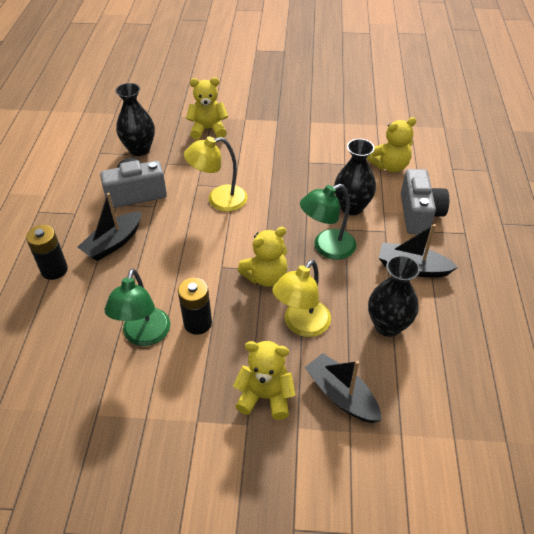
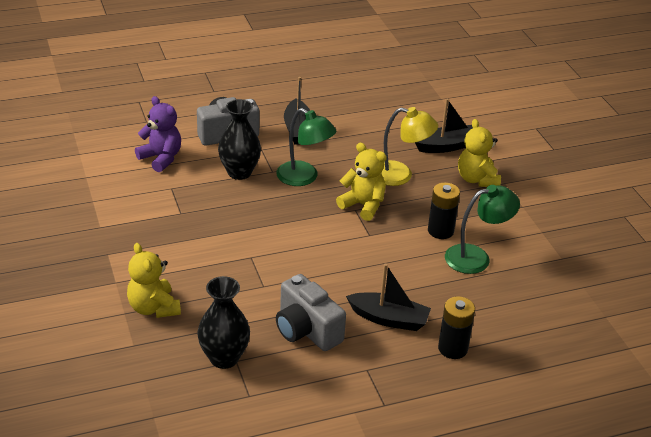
camera: 115 degrees left, 10 degrees down
yellow lamp [184,136,247,212] -> none
black boat [305,353,382,423] -> black boat turned 135 degrees counterclockwise [415,99,473,153]
yellow teddy bear [367,117,416,173] -> purple teddy bear [135,96,181,172]
black vase [368,255,420,337] -> none

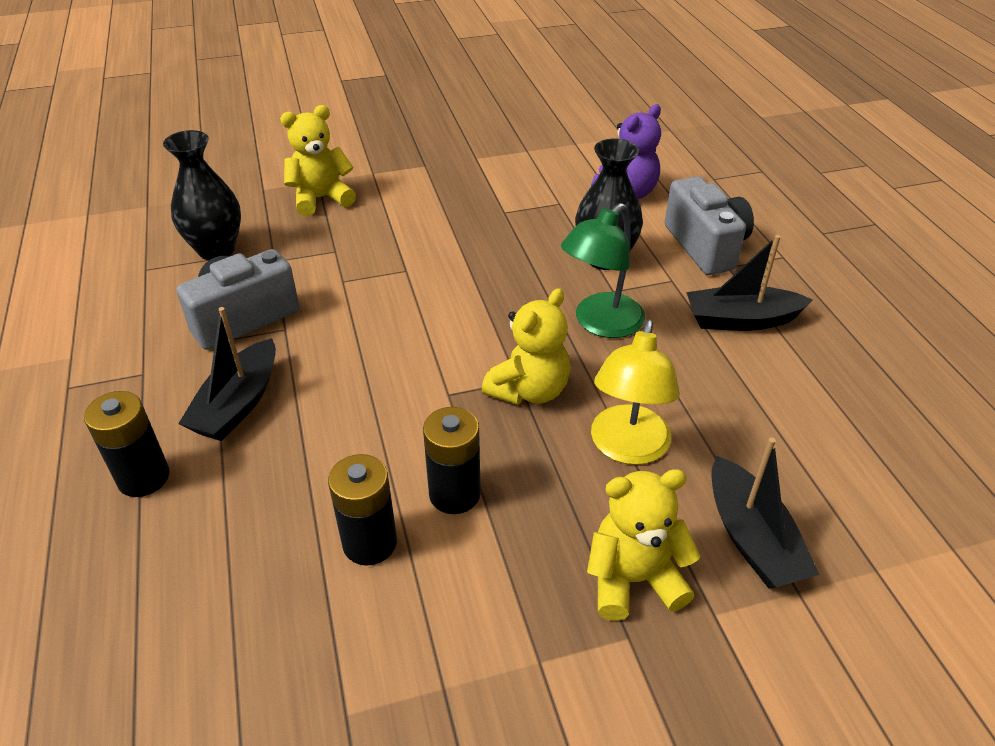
camera: 95 degrees right, 5 degrees up
green lamp [445,185,520,274] -> black battery [328,454,397,566]

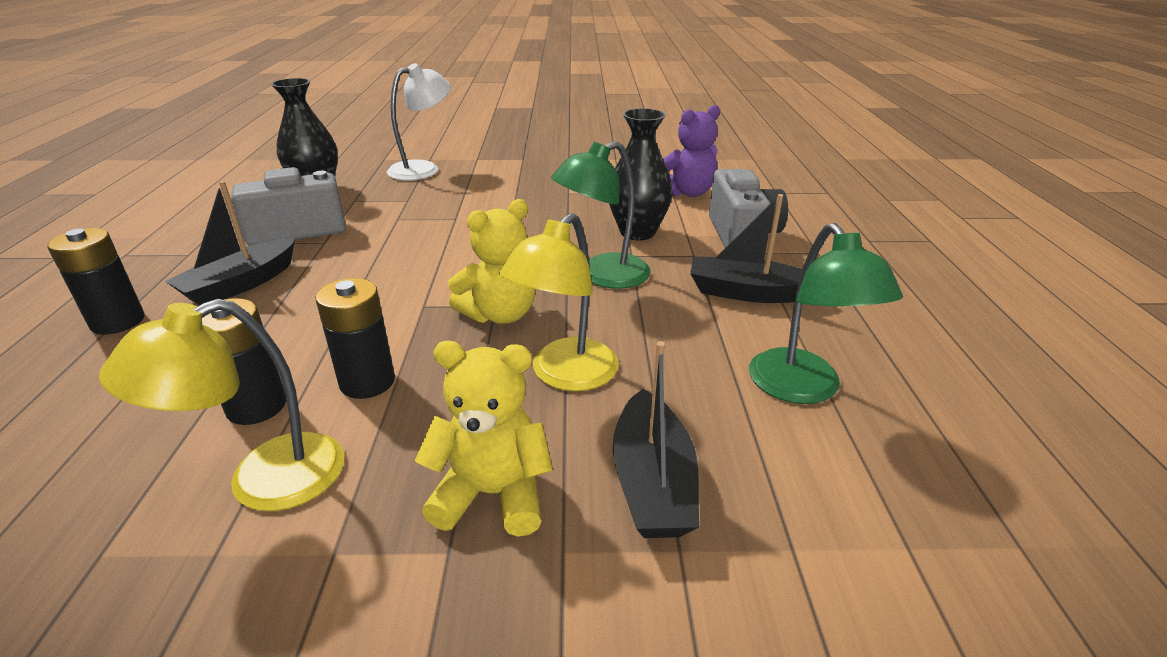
camera: 15 degrees right, 10 degrees down
yellow teddy bear [280,105,356,216] -> white lamp [387,63,451,181]
none -> yellow lamp [99,299,344,511]
none -> green lamp [749,223,903,404]

